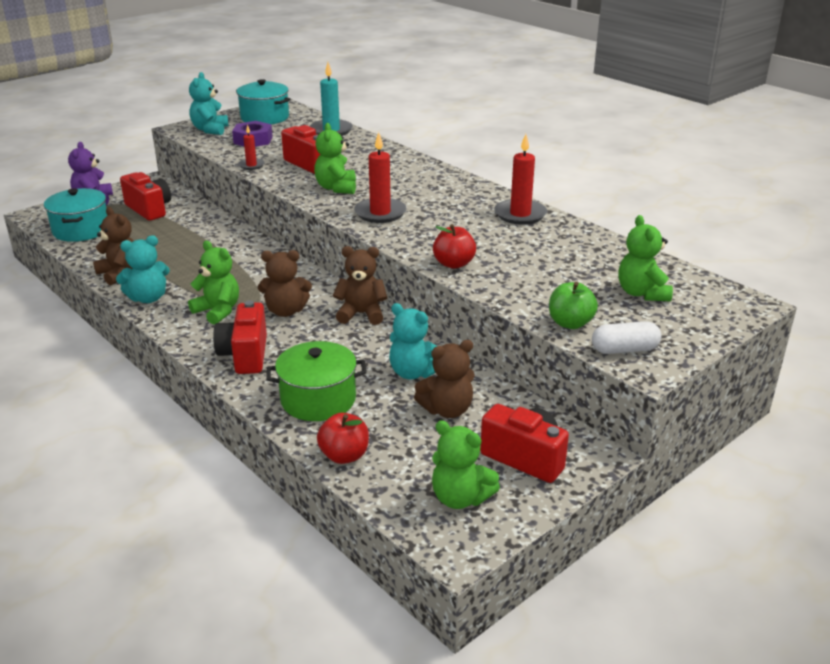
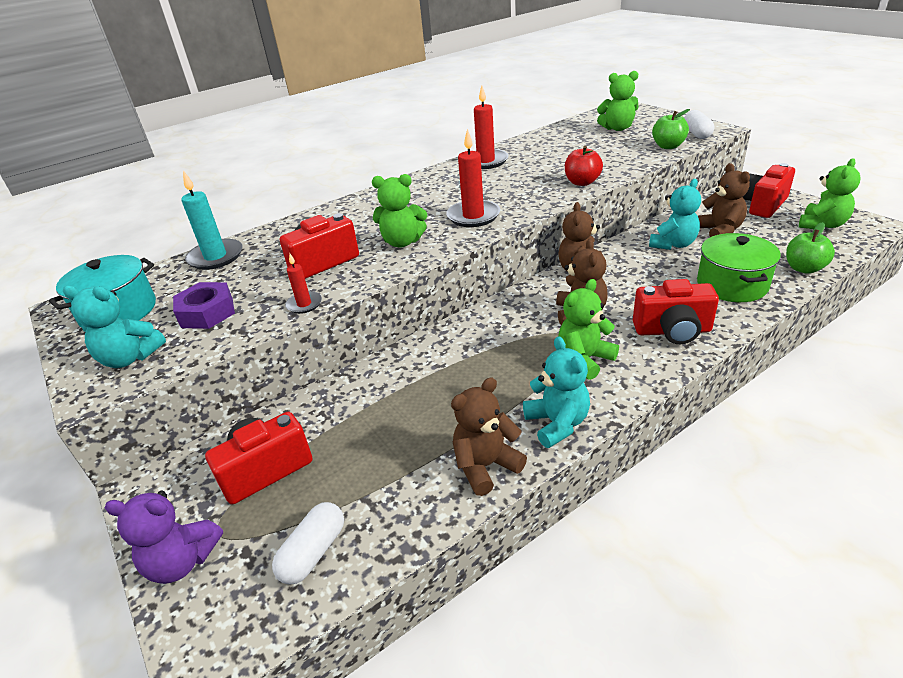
camera: 80 degrees left, 5 degrees up
turquoise pot [44,188,108,242] -> white capsule [272,502,344,585]
red apple [317,413,369,464] -> green apple [786,222,835,274]

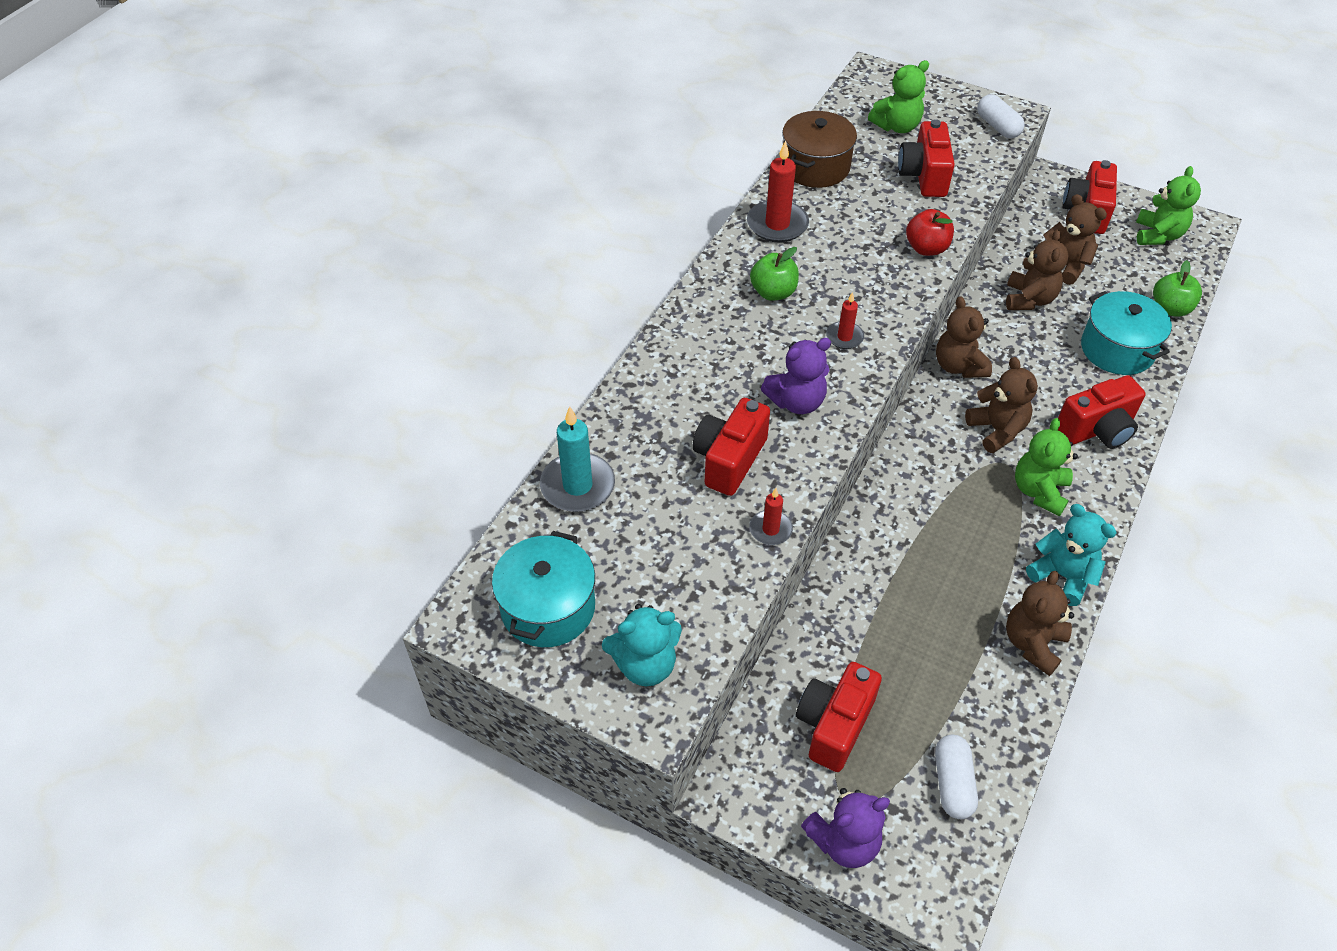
camera: 30 degrees left, 15 degrees up
purple nut [173,282,235,329] -> none
green teddy bear [372,174,427,248] -> purple teddy bear [761,338,831,414]
red candle [446,129,500,227] -> red candle [826,292,864,349], size x0.56
turquoise teddy bear [649,179,701,250] -> brown teddy bear [1006,230,1069,310]
green apple [652,109,690,149] -> green apple moved to [750,247,799,301]
green pot [697,233,781,302] -> turquoise pot [1081,291,1172,375]
none -> brown pot [782,111,857,188]
none -> red camera [898,119,955,197]

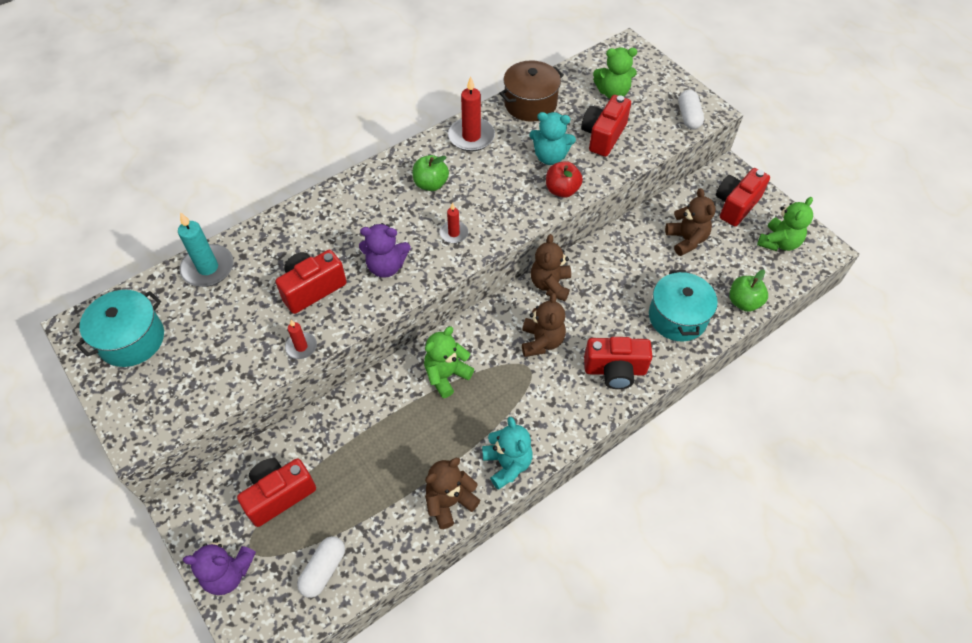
camera: 25 degrees right, 5 degrees up
turquoise teddy bear [602,604,682,686] -> turquoise teddy bear moved to [529,112,576,165]
brown teddy bear [1006,230,1069,310] -> none
green teddy bear [1015,418,1078,516] -> green teddy bear moved to [424,326,474,398]

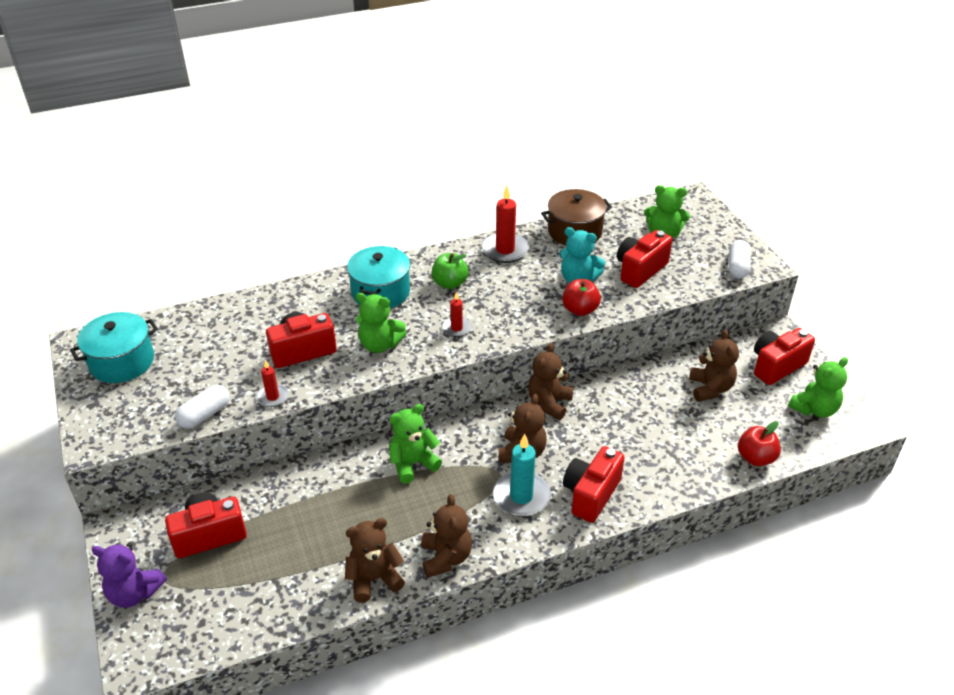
camera: 15 degrees right, 15 degrees down
turquoise candle [178,212,234,287] -> turquoise candle moved to [493,434,551,517]
white capsule [297,536,345,598] -> white capsule moved to [175,385,230,429]
purple teddy bear [359,223,410,278] -> green teddy bear [356,293,407,353]
turquoise teddy bear [482,417,533,490] -> brown teddy bear [421,494,472,578]
red camera [584,337,652,389] -> red camera turned 105 degrees clockwise [563,446,625,523]
turquoise pot [649,270,718,341] -> turquoise pot moved to [347,246,410,308]
green apple [729,270,768,312] -> red apple [738,421,781,466]

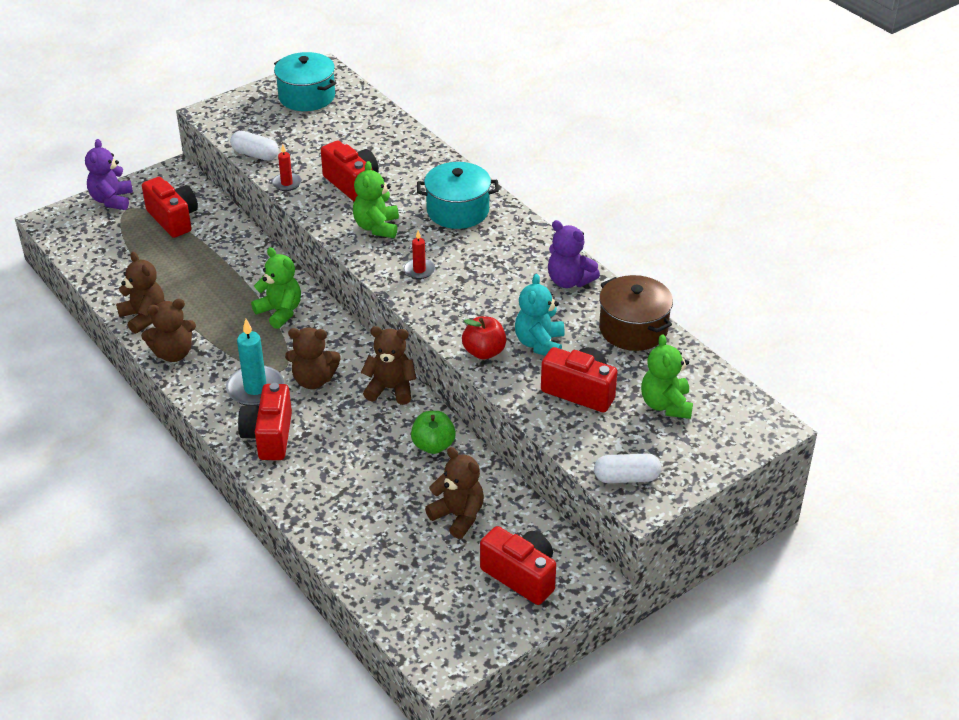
camera: 75 degrees right, 0 degrees up
green apple [432,253,469,289] -> green apple moved to [411,411,456,454]
red candle [482,185,529,263] -> purple teddy bear [548,220,600,288]
red camera [563,446,625,523] -> red camera turned 105 degrees counterclockwise [238,383,292,460]
brown teddy bear [689,329,739,402] -> brown teddy bear turned 120 degrees counterclockwise [425,447,484,539]
red apple [738,421,781,466] -> none
green teddy bear [788,357,848,418] -> none

